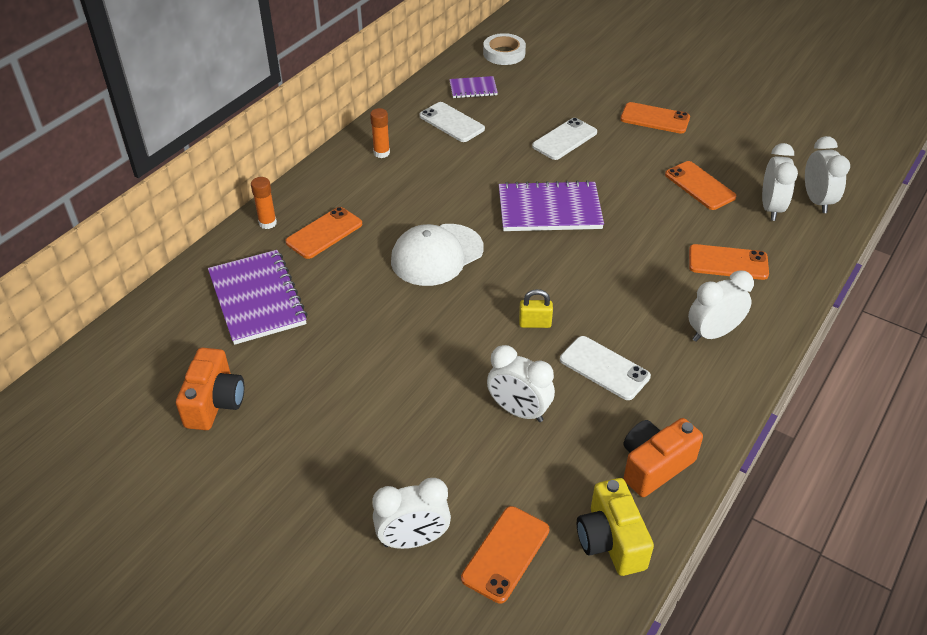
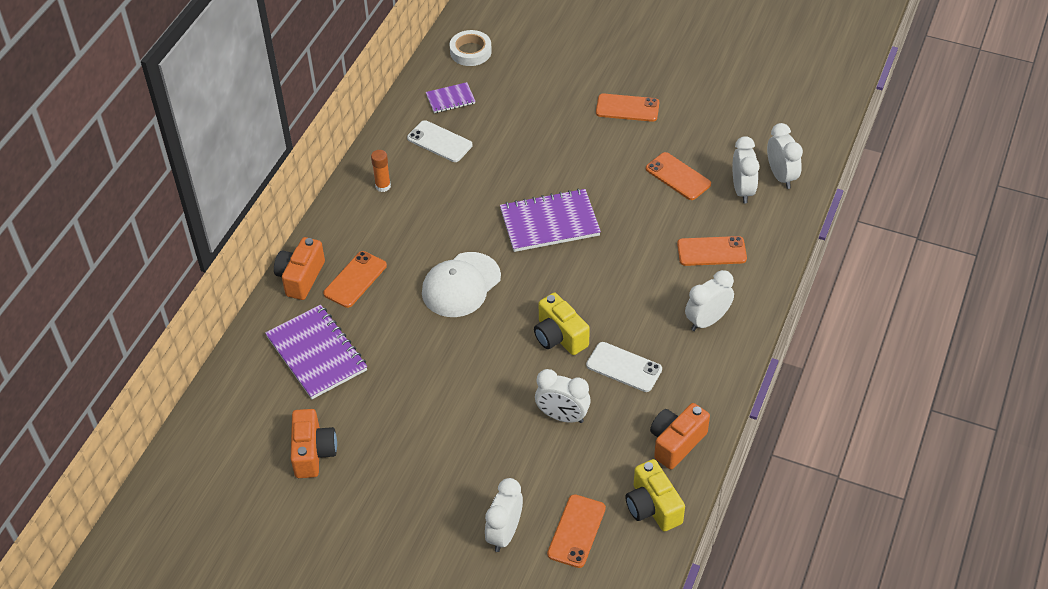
camera: 10 degrees left, 5 degrees up
orange glue stick [251,177,277,229] -> orange camera [274,237,325,300]
white clock [372,478,451,549] -> white clock turned 135 degrees clockwise [485,478,523,552]
yellow padlock [519,289,553,328] -> yellow camera [534,293,590,355]
white phone [532,118,597,160] -> none

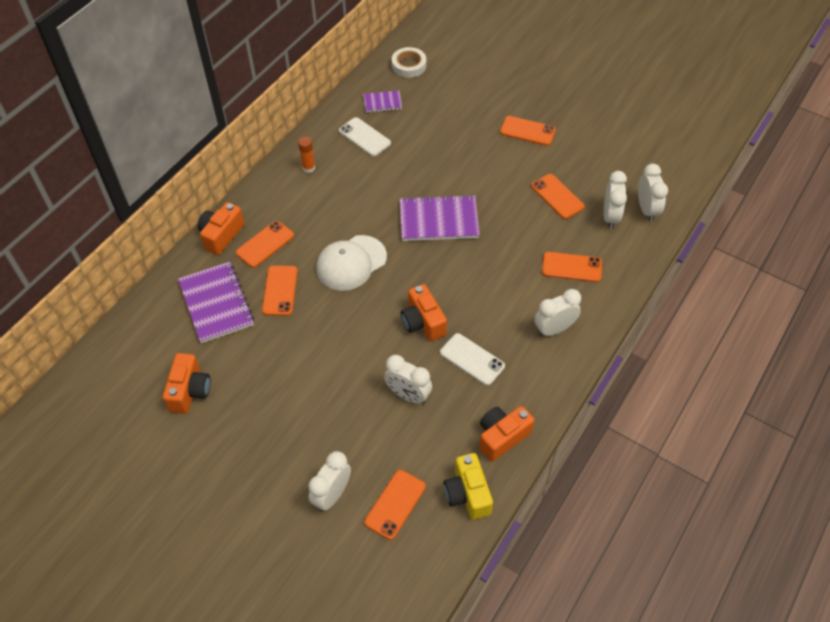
camera: 10 degrees right, 5 degrees up
yellow camera [534,293,590,355] -> orange camera [401,284,447,341]
none -> orange phone [262,265,298,316]

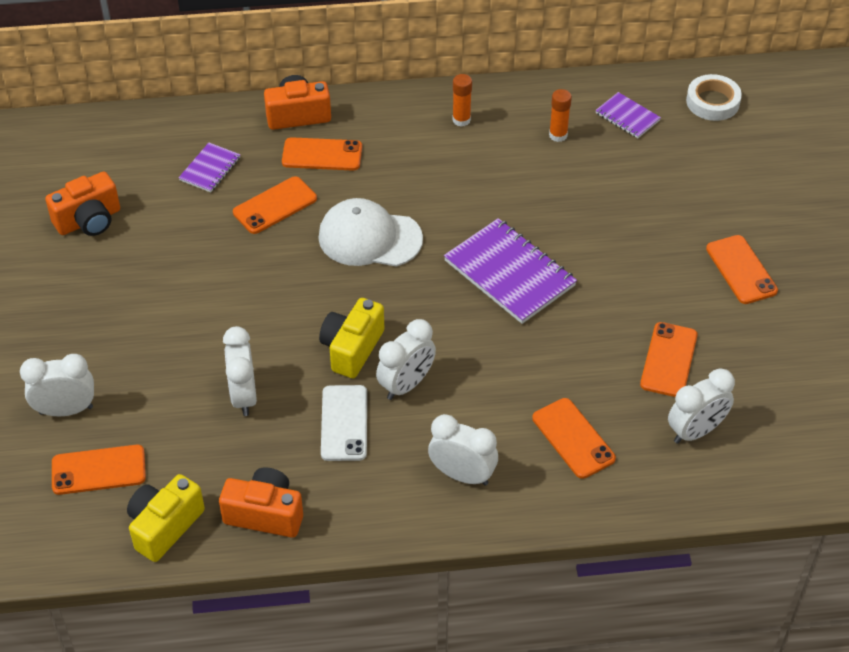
camera: 50 degrees right, 5 degrees down
purple notebook [178,262,254,343] -> purple notebook [179,143,240,192], size x0.53
white phone [339,117,391,156] -> orange glue stick [549,89,572,142]
orange camera [401,284,447,341] -> yellow camera [319,298,384,378]
white clock [638,164,668,222] -> white clock moved to [376,319,436,400]

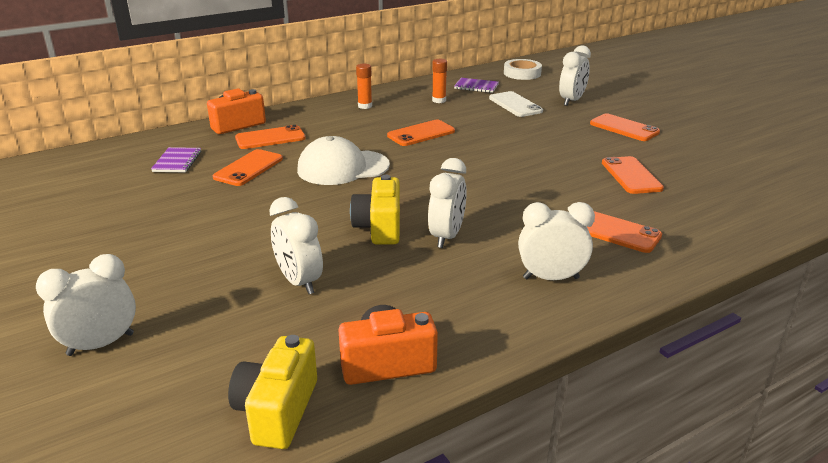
camera: 25 degrees left, 20 degrees down
orange camera [45,172,120,236] -> none
orange phone [52,445,146,495] -> orange phone moved to [387,120,455,146]
white phone [321,385,367,461] -> white phone moved to [489,91,543,117]
purple notebook [444,218,577,324] -> none
white clock [668,368,735,444] -> white clock moved to [559,45,591,106]

